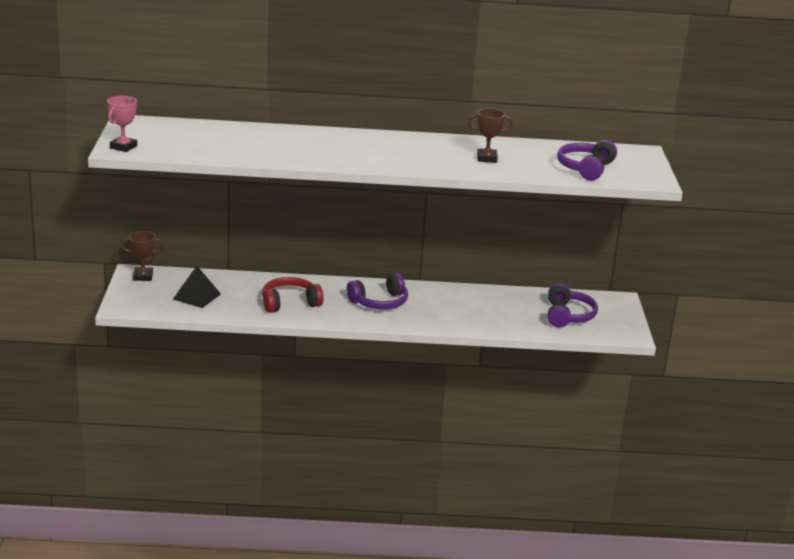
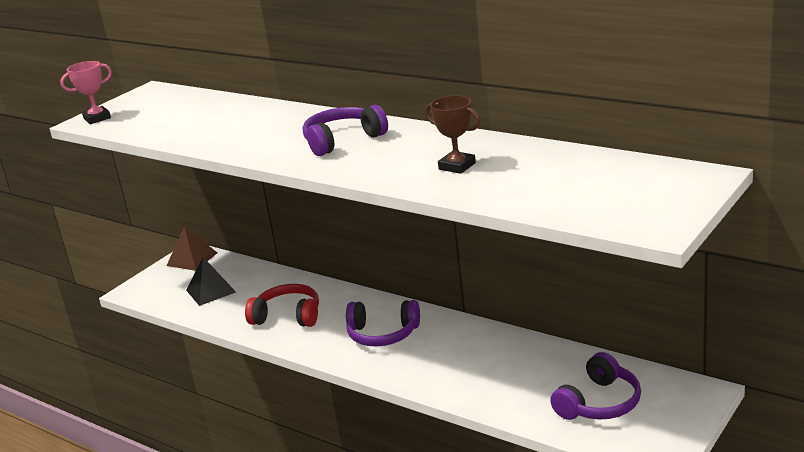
camera: 40 degrees right, 0 degrees up
brown trophy [121,231,164,281] -> brown pyramid [166,227,217,271]
purple headphones [557,140,617,181] -> purple headphones moved to [303,105,388,156]

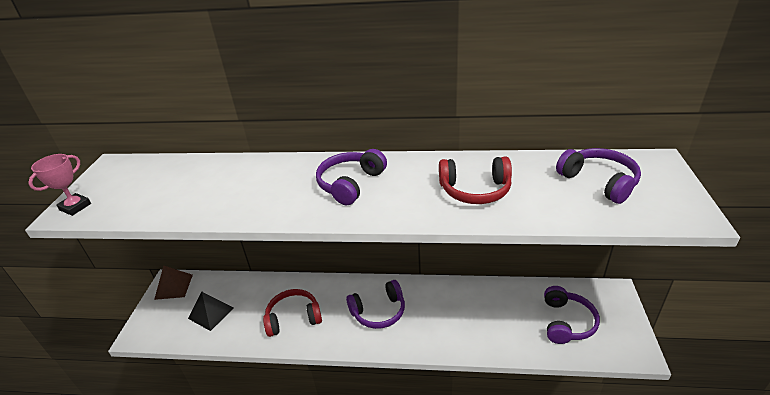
camera: 30 degrees left, 10 degrees up
brown trophy [425,95,480,174] -> red headphones [439,157,512,204]
none -> purple headphones [556,148,641,204]

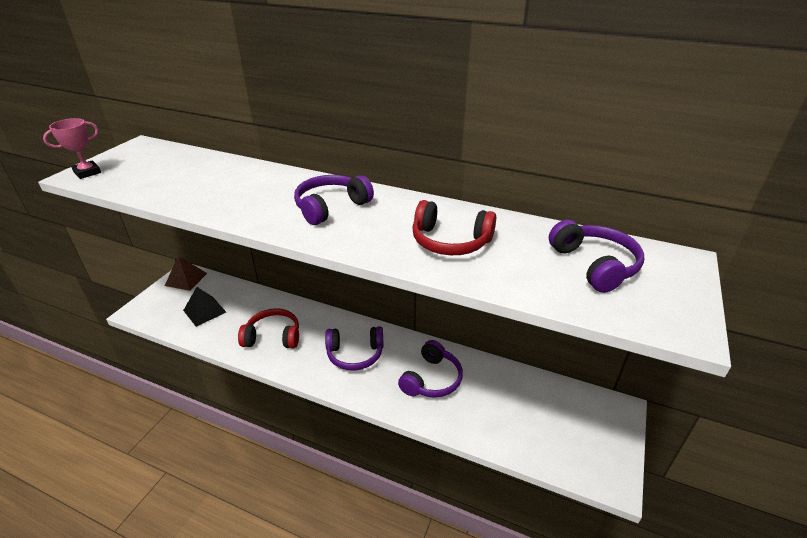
camera: 15 degrees right, 0 degrees up
purple headphones [544,286,600,344] -> purple headphones moved to [398,340,463,398]

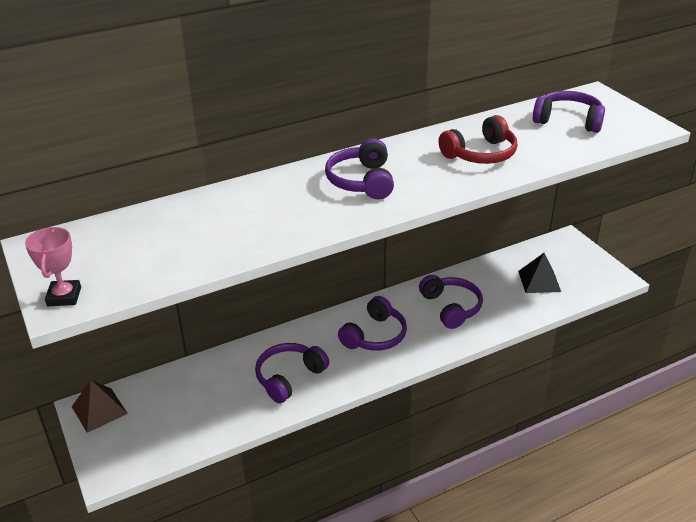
camera: 50 degrees left, 0 degrees up
black pyramid [183,287,226,327] -> black pyramid moved to [518,253,561,293]
red headphones [238,308,299,349] -> purple headphones [255,343,329,403]

